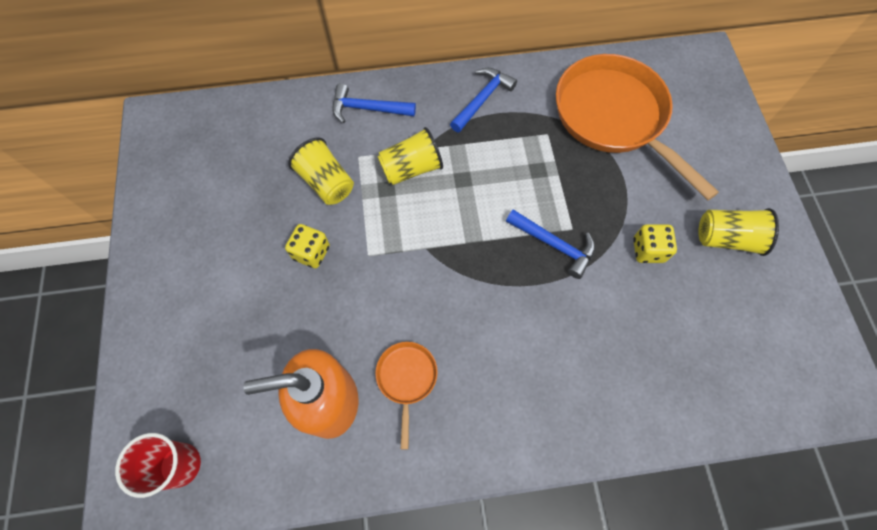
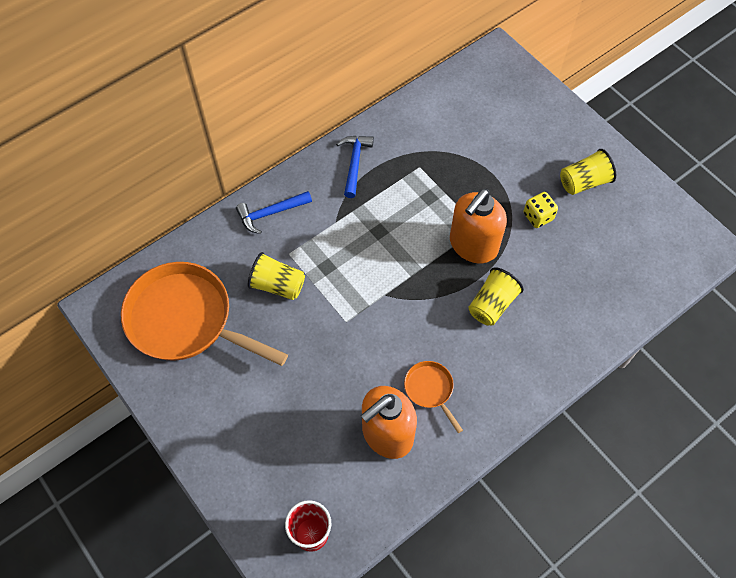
camera: 30 degrees left, 5 degrees down
yellow dice [285,224,330,268] -> none
yellow cup [377,127,443,185] -> yellow cup moved to [468,267,524,326]
blue hammer [506,210,595,279] -> orange soap dispenser [450,189,507,263]
orange pan [556,54,719,200] -> orange pan moved to [121,262,288,366]

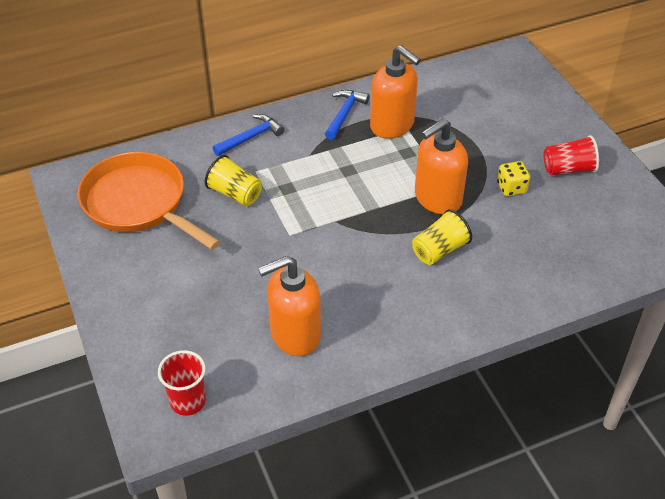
camera: 15 degrees right, 15 degrees down
blue hammer [236,191,312,234] -> blue hammer turned 150 degrees clockwise [213,114,284,156]
orange pan [404,361,463,433] -> none
yellow cup [560,149,616,195] -> red cup [544,135,599,175]
none -> orange soap dispenser [370,45,421,139]

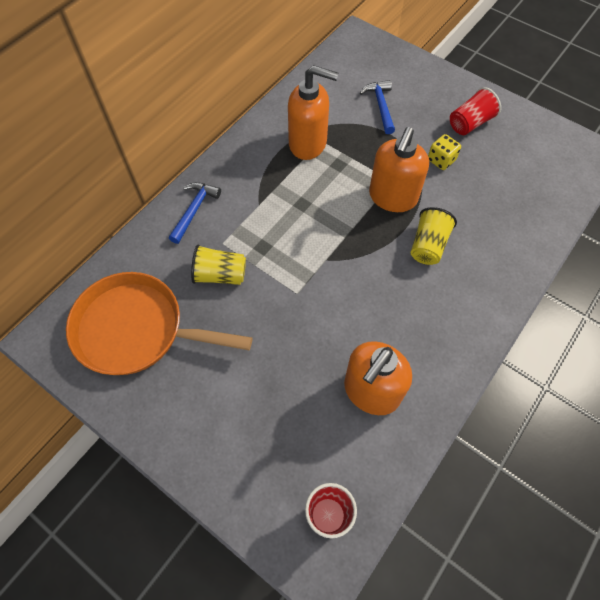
camera: 30 degrees left, 15 degrees up
blue hammer [325,90,369,140] -> blue hammer moved to [360,80,395,134]

